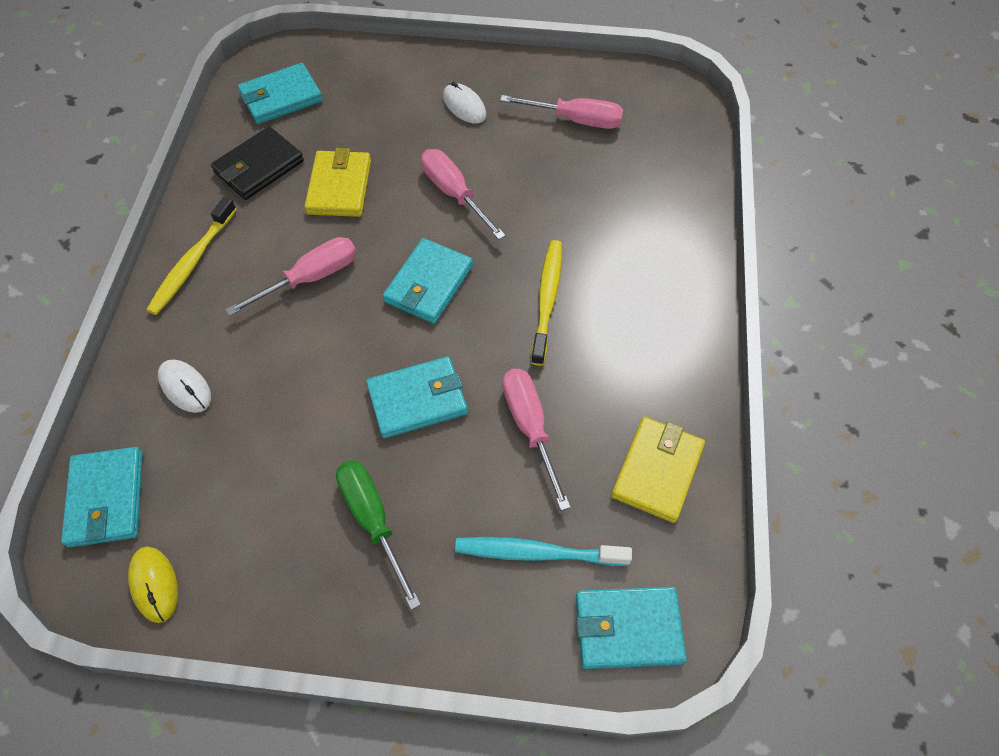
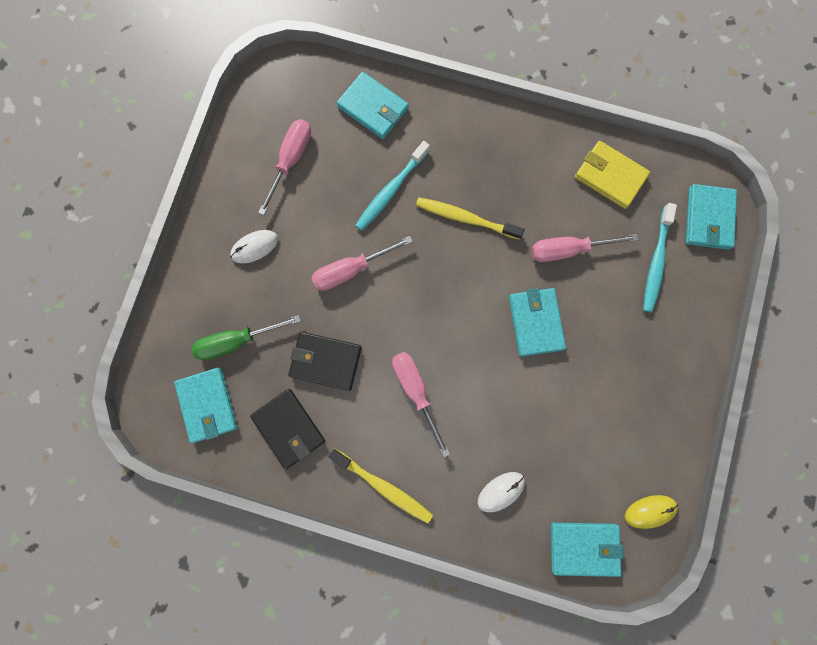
camera: 80 degrees left, 20 degrees up
yellow wallet [304,148,371,217] -> black wallet [288,332,362,391]
green screwdriver [336,460,421,610] -> green screwdriver moved to [192,315,301,360]
turquoise wallet [383,238,473,324] -> turquoise wallet moved to [337,72,409,139]
none -> turquoise toothbrush [355,141,430,231]

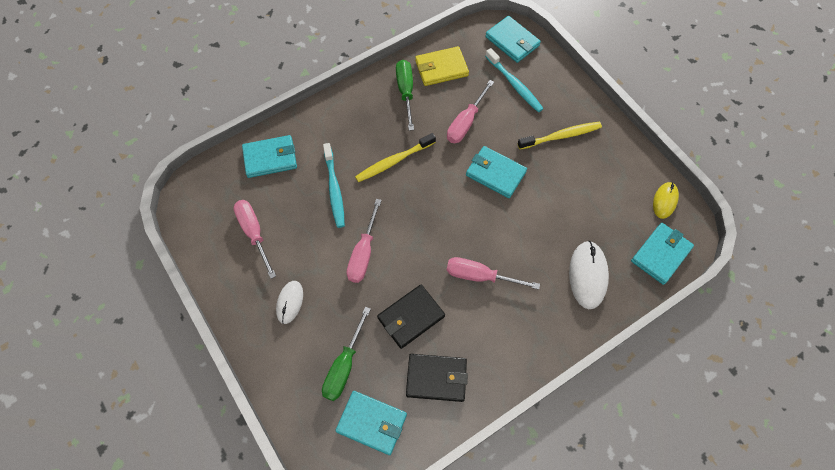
camera: 50 degrees left, 15 degrees down
yellow toothbrush [329,449,433,524] -> yellow toothbrush moved to [518,121,602,149]
white mouse [478,472,525,512] -> white mouse [569,241,609,309], size x1.60
none -> green screwdriver [396,60,414,131]

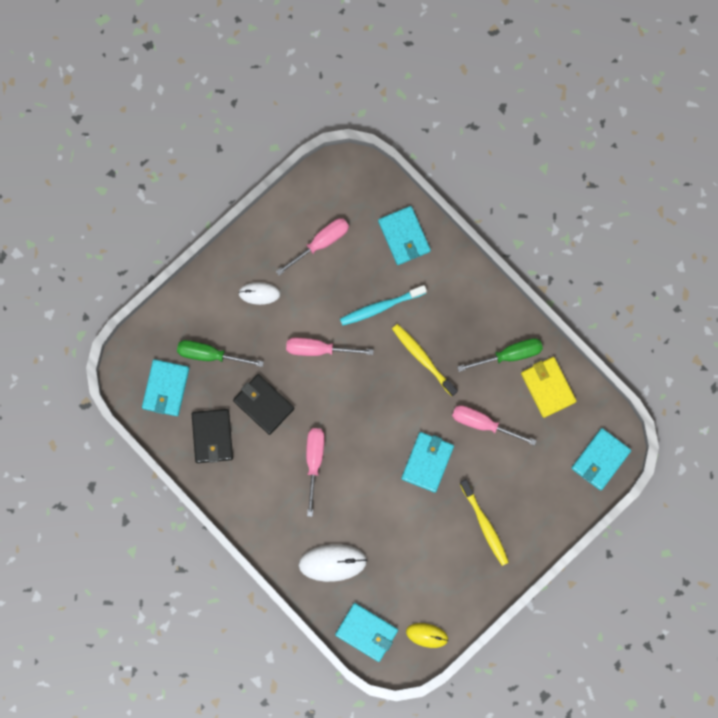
camera: 80 degrees right, 15 degrees up
turquoise toothbrush [485,48,544,112] -> none

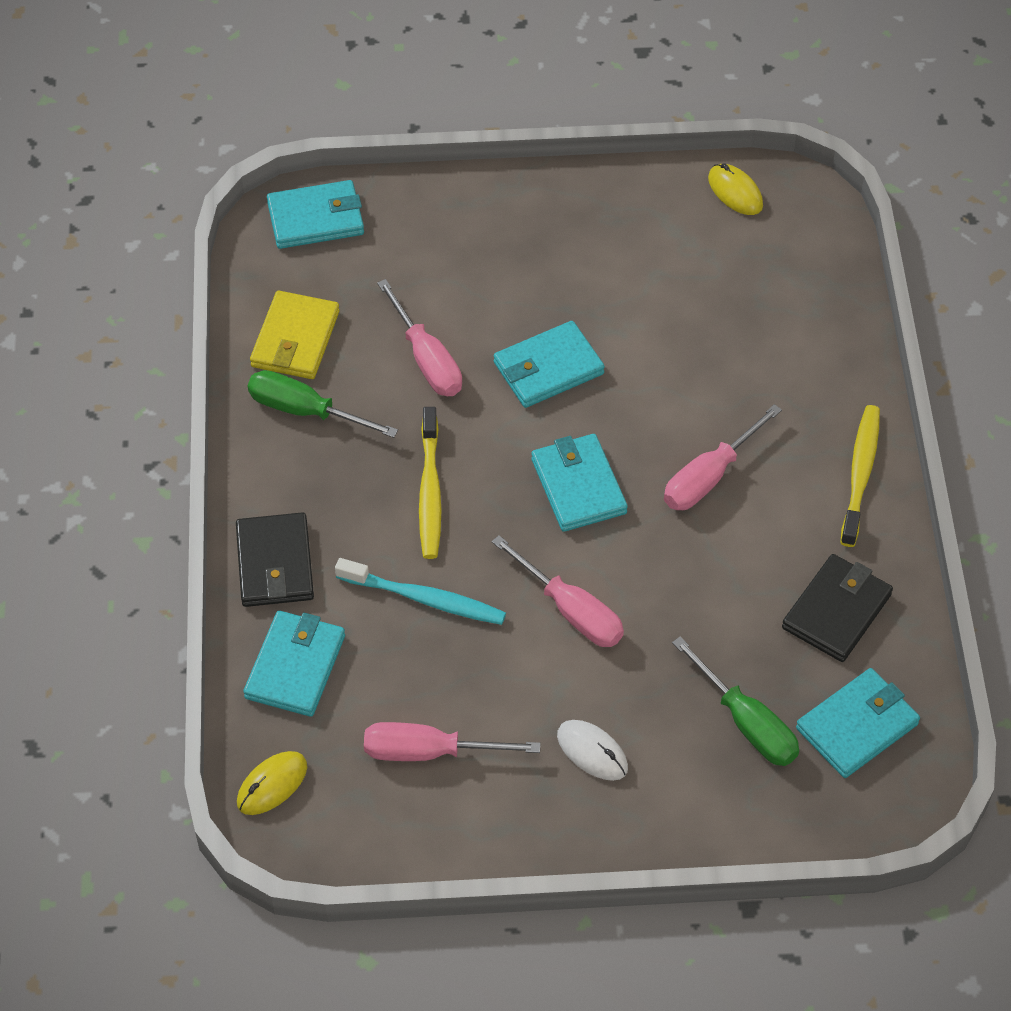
camera: 140 degrees left, 25 degrees down
black wallet [233,374,295,435] -> black wallet moved to [236,512,314,607]
white mouse [298,544,367,582] -> none
turquoise wallet [335,603,398,662] -> turquoise wallet moved to [531,434,628,532]
yellow toothbrush [460,479,509,566] -> yellow toothbrush moved to [840,405,880,547]
none -> yellow mouse [237,751,307,815]

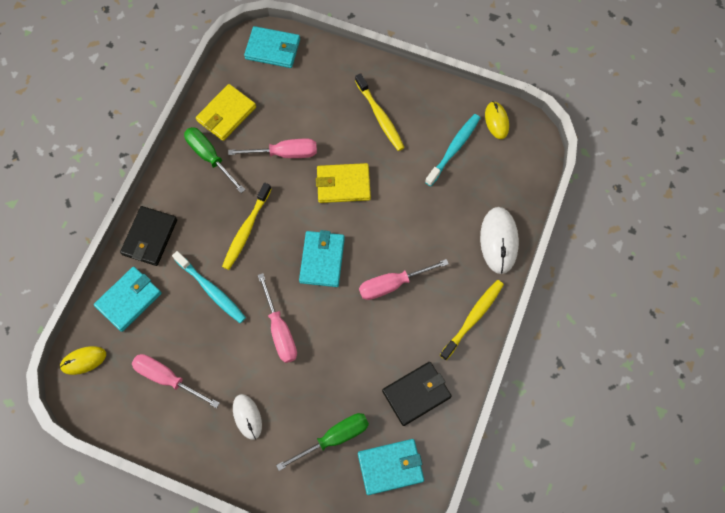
camera: 25 degrees right, 15 degrees up
pink screwdriver [377,279,462,396] -> pink screwdriver turned 90 degrees counterclockwise [228,139,317,158]
turquoise wallet [494,321,605,408] -> yellow wallet [316,163,371,203]
green screwdriver [672,637,799,766] -> green screwdriver turned 105 degrees counterclockwise [276,413,369,471]
none -> yellow toothbrush [355,73,405,151]
none -> turquoise toothbrush [425,114,480,186]
none -> white mouse [480,207,519,274]

